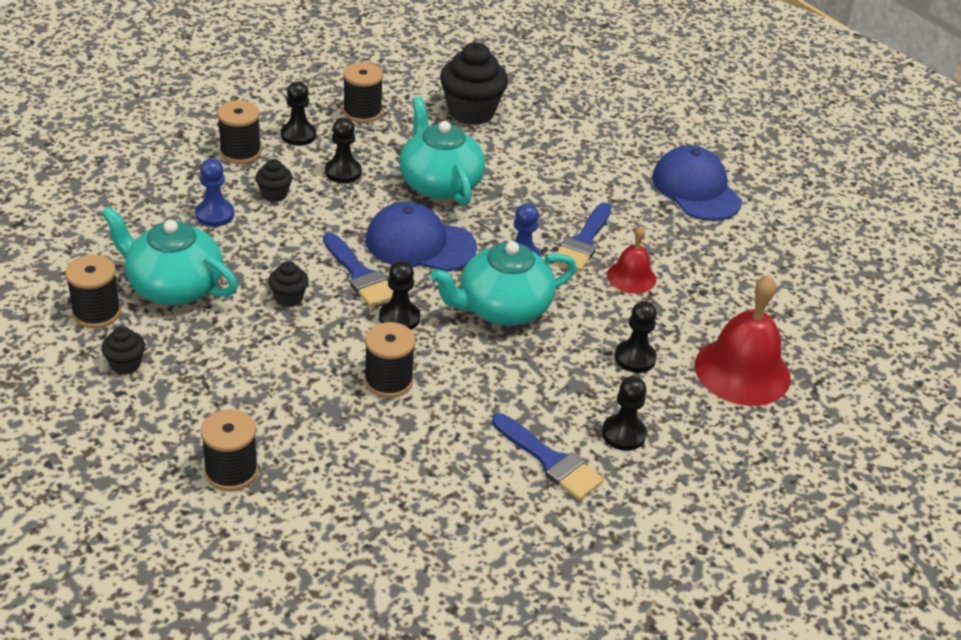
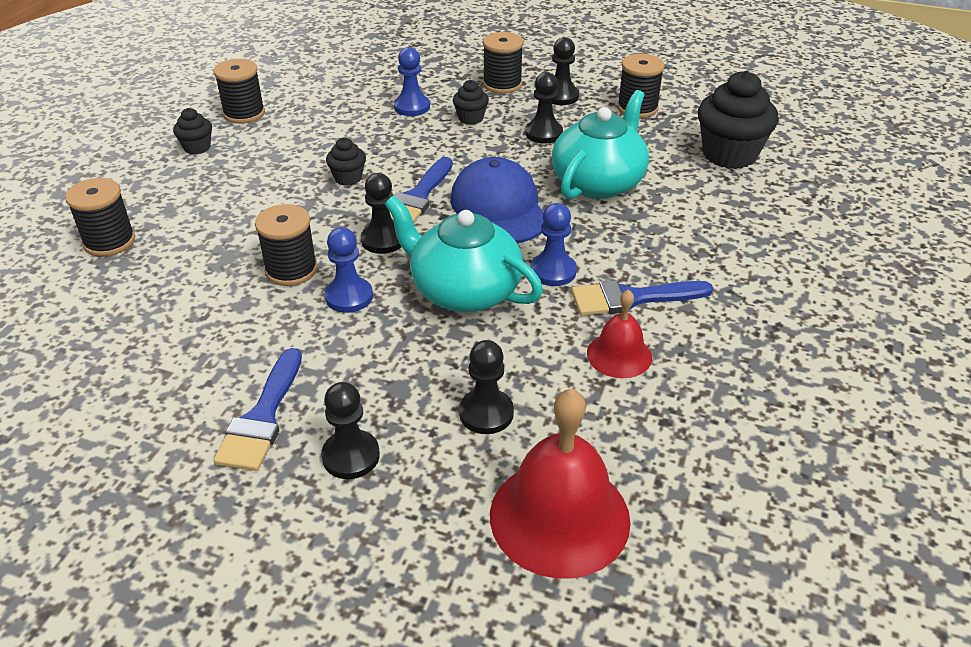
camera: 60 degrees right, 0 degrees up
turquoise teapot [101,206,238,305] -> none
blue cap [652,145,742,221] -> none
none -> blue pawn [325,227,373,313]

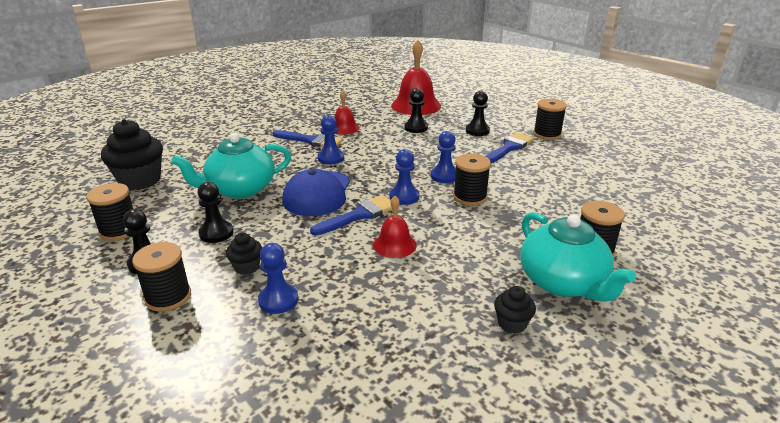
camera: 150 degrees left, 10 degrees down
black spool [214,59,265,124] -> black spool moved to [533,99,567,140]
black cupcake [326,138,366,186] -> red bell [373,196,417,258]
black pawn [361,173,401,254] -> blue pawn [390,149,419,205]
turquoise teapot [385,196,543,312] -> turquoise teapot moved to [520,212,636,302]

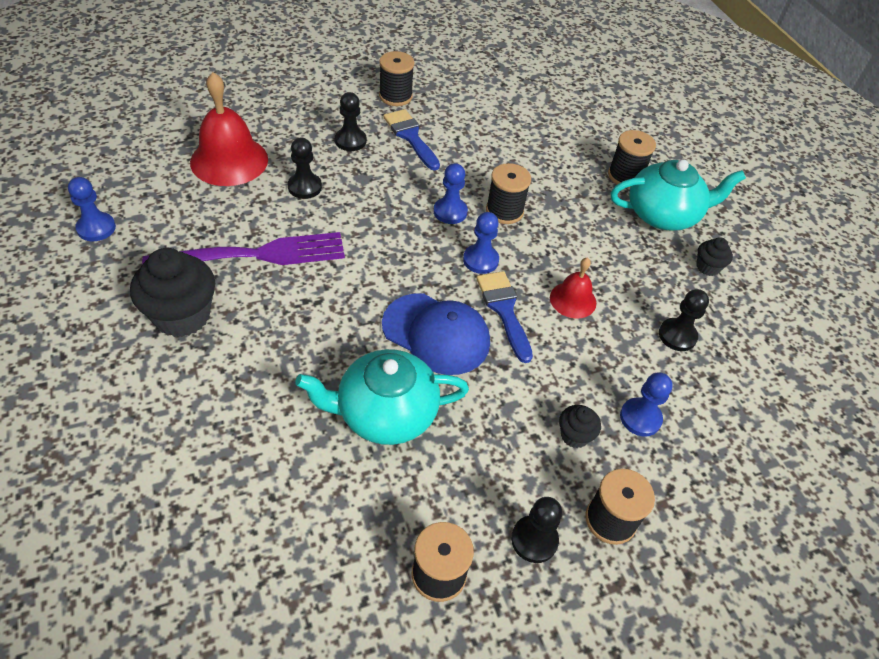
camera: 75 degrees left, 20 degrees up
black cupcake [101,119,163,190] -> black cupcake moved to [130,248,215,337]
turquoise teapot [171,133,291,199] -> turquoise teapot turned 90 degrees clockwise [295,349,469,445]
black pawn [197,182,234,243] -> black pawn moved to [659,289,709,351]
blue brush [273,130,343,147] -> none
blue pawn [318,115,344,165] -> blue pawn moved to [68,177,116,242]
red bell [334,91,360,135] -> purple fork [142,232,345,265]

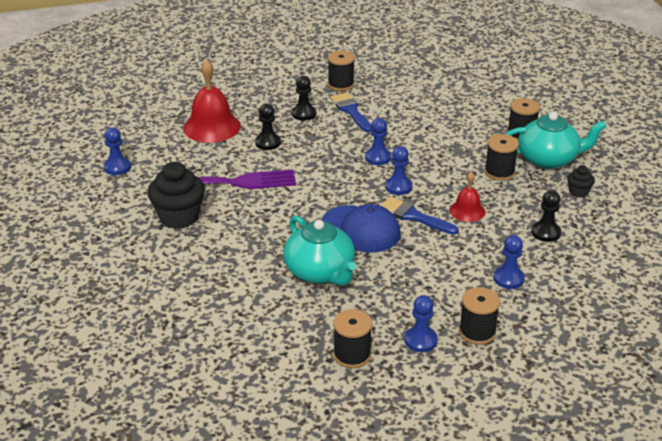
camera: 10 degrees right, 15 degrees down
turquoise teapot [295,349,469,445] -> turquoise teapot turned 120 degrees counterclockwise [284,215,356,286]
blue brush [476,271,533,363] -> blue brush turned 45 degrees counterclockwise [381,197,459,235]
black spool [486,163,531,224] -> black spool moved to [485,134,519,181]
black pawn [511,497,562,563] -> blue pawn [404,295,438,352]
black cupcake [559,405,601,448] -> none

